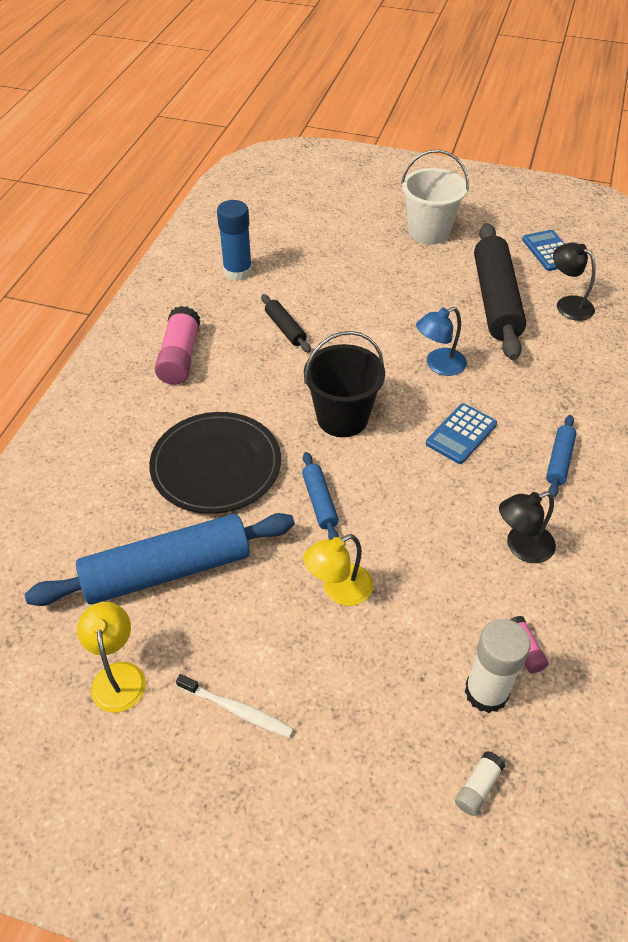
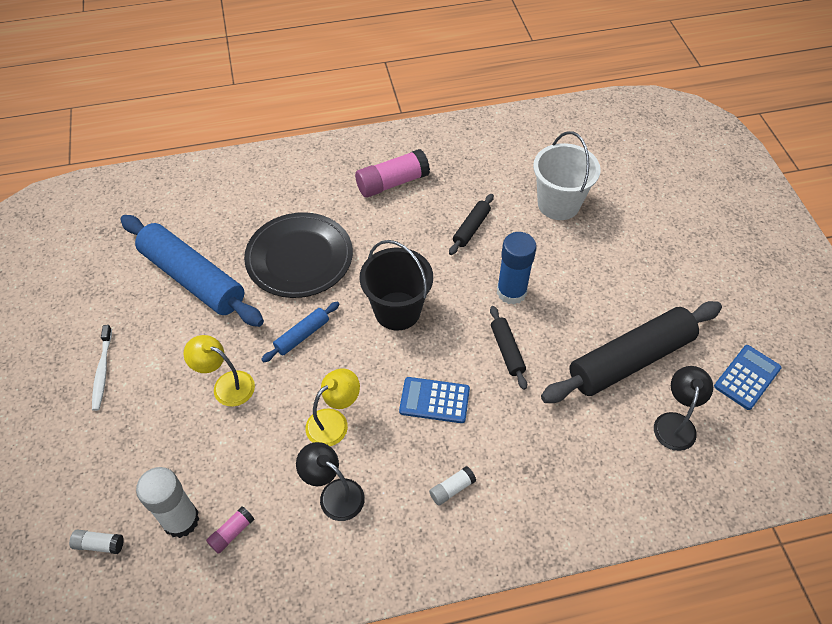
camera: 60 degrees right, 5 degrees up
yellow lamp [77,602,146,713] -> yellow lamp moved to [306,368,360,446]
blue glue stick [217,200,252,281] -> blue glue stick moved to [497,232,537,305]
white bucket [401,150,469,245] -> white bucket moved to [533,132,601,220]
blue lamp [416,307,467,376] -> black rolling pin [490,306,527,390]
blue rolling pin [546,415,576,498] -> white glue stick [429,466,476,506]

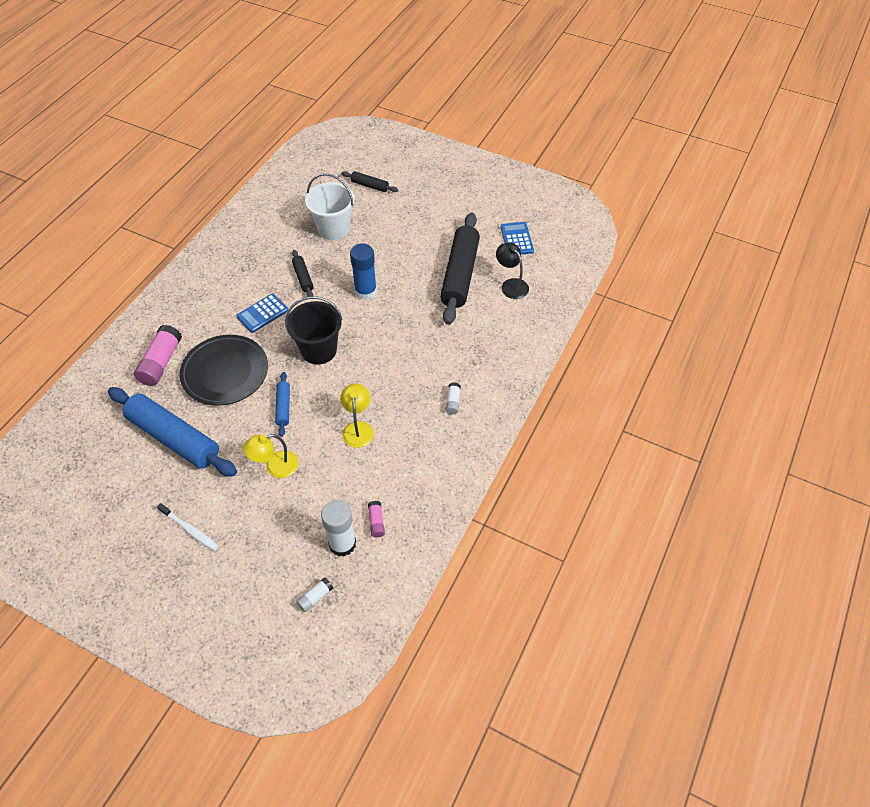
camera: 50 degrees left, 0 degrees up
blue rolling pin [120,215,264,327] -> blue rolling pin turned 45 degrees clockwise [108,387,237,477]
black lamp [296,442,365,521] -> none
pink glue stick [355,149,430,198] -> pink glue stick moved to [134,325,182,386]
blue calculator [399,377,470,423] -> blue calculator moved to [236,294,288,333]
black rolling pin [490,306,527,390] -> black rolling pin moved to [341,171,398,192]

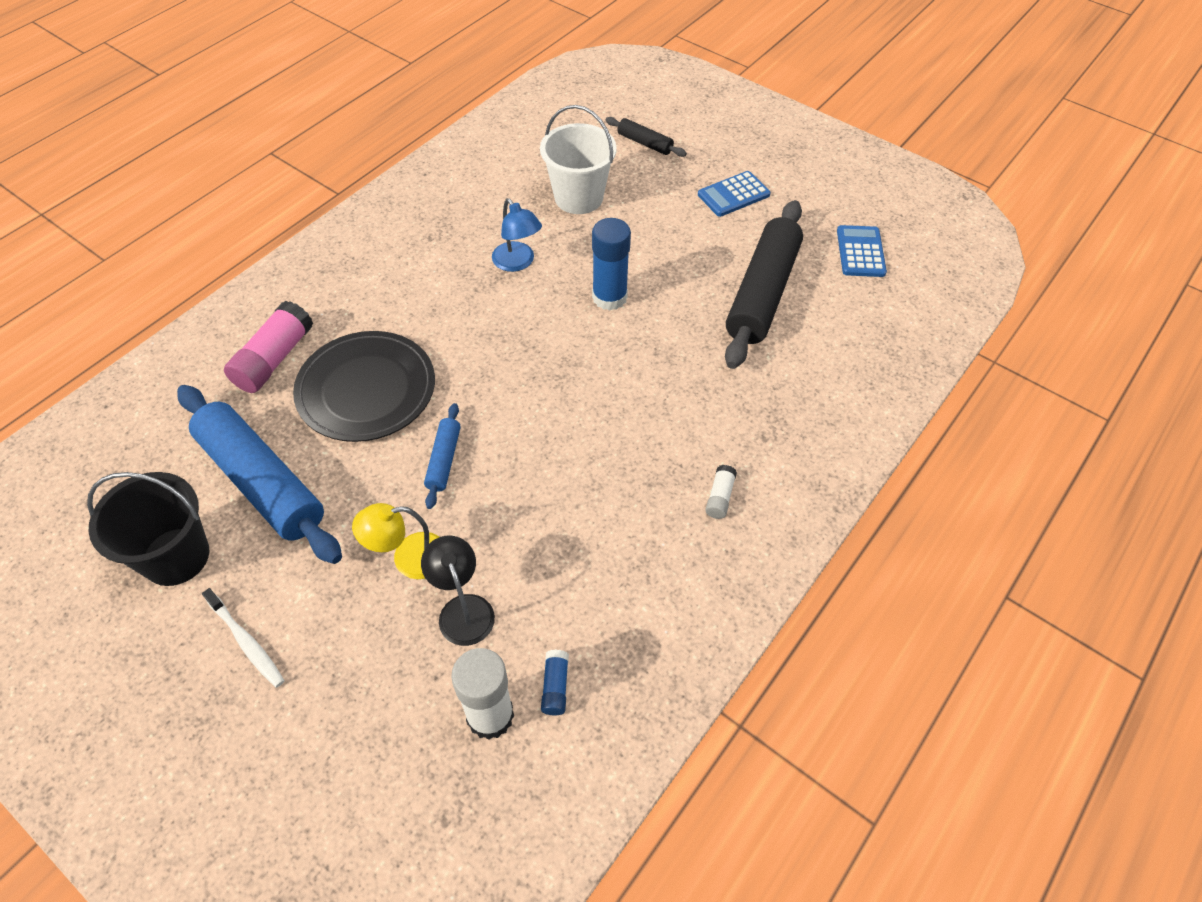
camera: 10 degrees right, 0 degrees up
blue calculator [236,294,288,333] -> blue calculator moved to [698,171,771,217]
black bucket [285,296,343,365] -> black bucket moved to [87,472,209,586]
black rolling pin [292,250,314,297] -> blue lamp [492,198,542,272]
white glue stick [296,578,333,612] -> none
yellow lamp [340,384,374,448] -> none
pink glue stick [368,501,385,537] -> blue glue stick [541,649,569,716]
black lamp [496,243,529,299] -> black lamp moved to [421,536,495,646]

